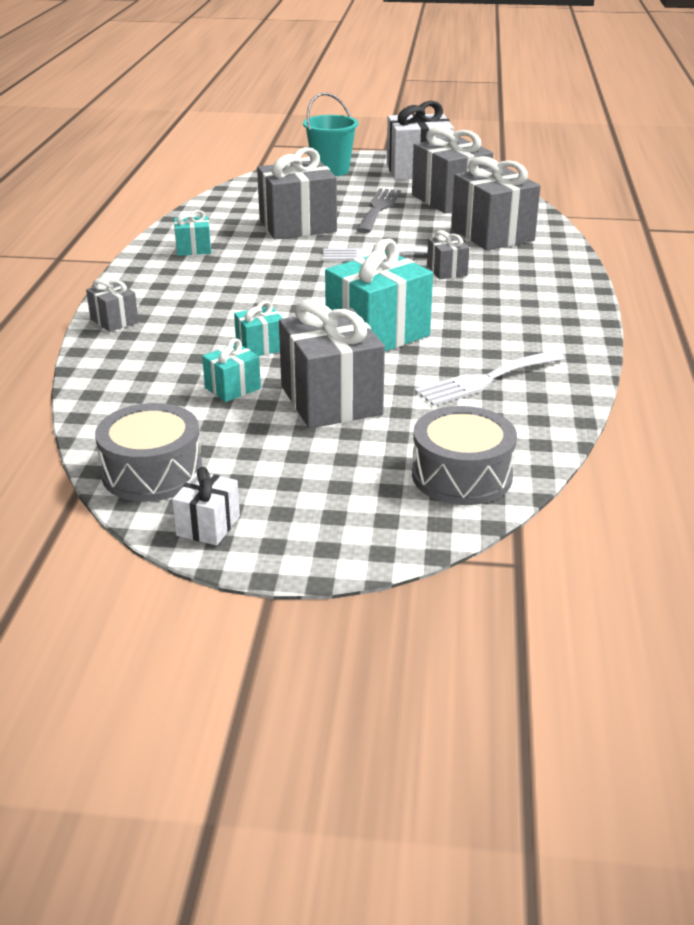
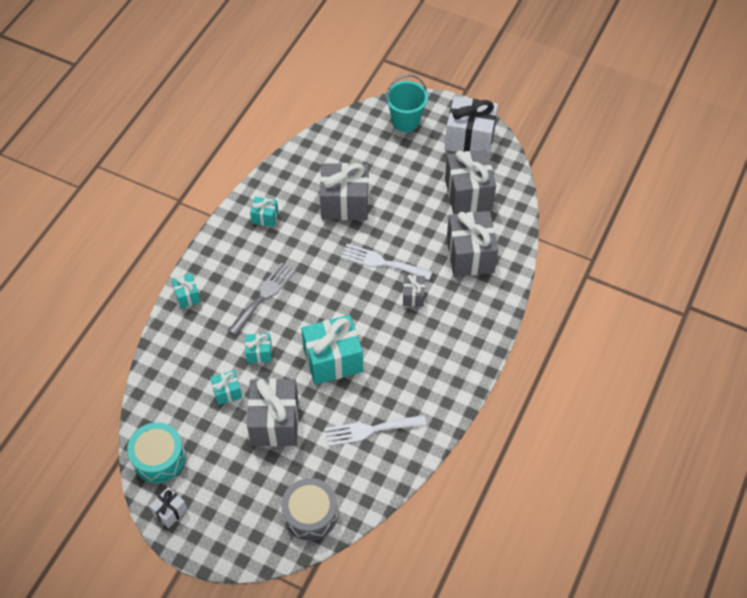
camera: 20 degrees right, 25 degrees up
grey gift [86,278,139,332] -> turquoise gift [172,273,201,308]
grey drum [95,403,202,502] -> turquoise drum [127,422,186,483]
grey fork [357,188,401,233] -> grey fork moved to [228,262,296,336]

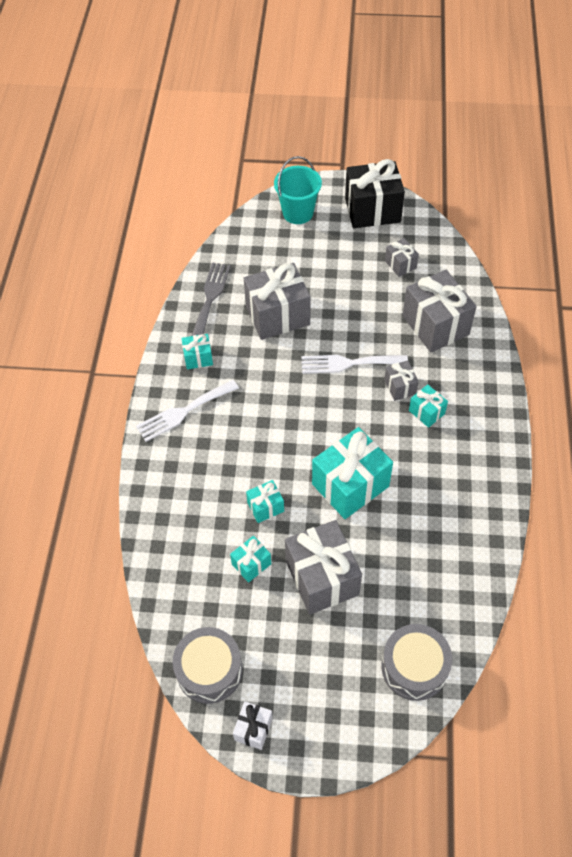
camera: 20 degrees left, 0 degrees up
turquoise drum [127,422,186,483] -> grey drum [173,627,243,704]
turquoise gift [172,273,201,308] -> turquoise gift moved to [409,384,448,428]
grey fork [228,262,296,336] -> grey fork moved to [192,262,231,336]
white fork [325,415,427,446] -> white fork moved to [136,380,239,442]
white gift [445,96,498,157] -> black gift [345,159,405,228]
grey gift [445,150,496,214] -> grey gift [385,238,419,277], size x0.49

